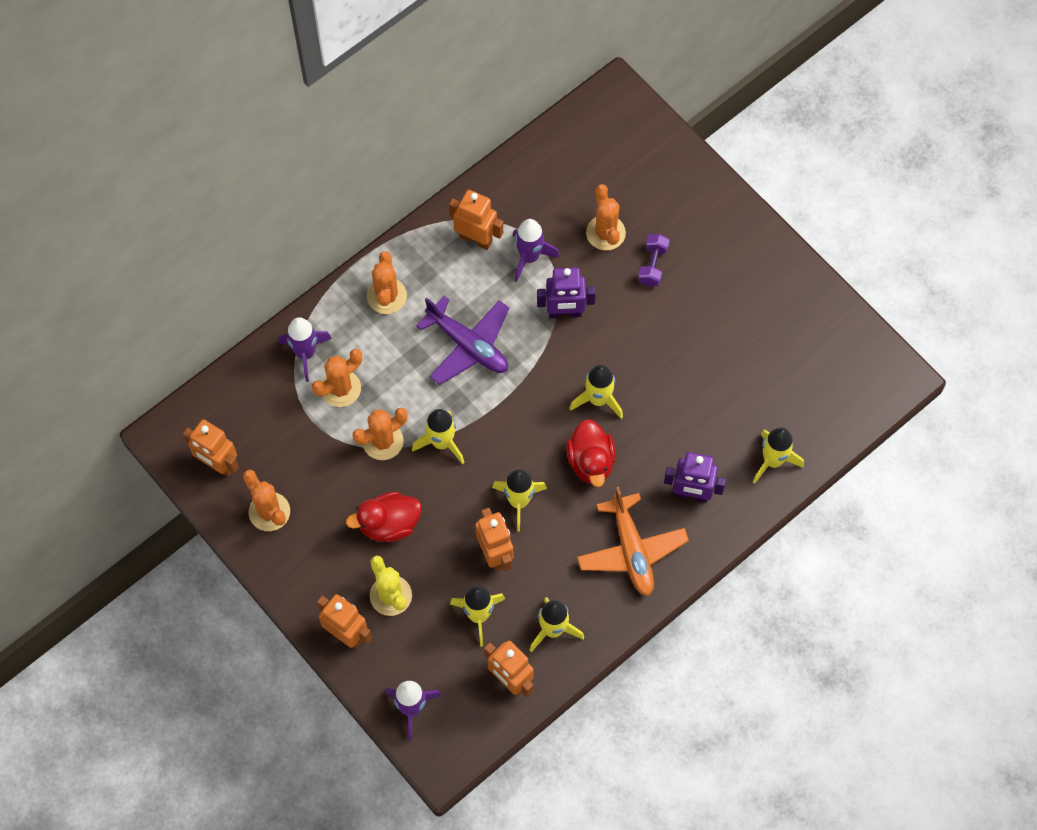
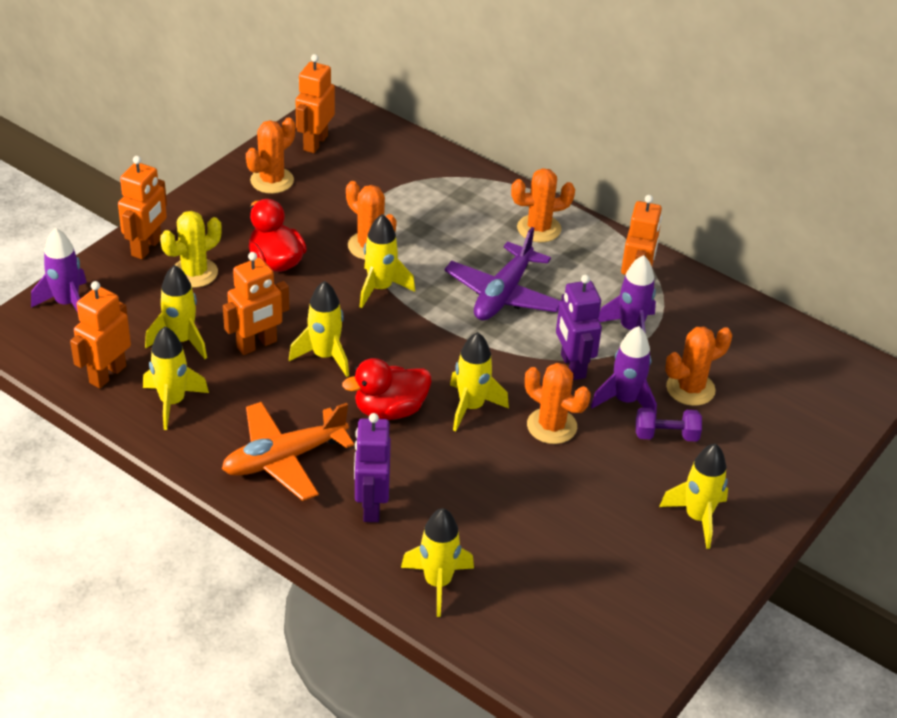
camera: 75 degrees right, 25 degrees down
purple rocket [278,317,332,382] -> purple rocket moved to [591,326,657,419]
orange cactus [312,349,362,407] -> orange cactus moved to [525,363,590,444]
none -> yellow rocket [659,443,728,549]

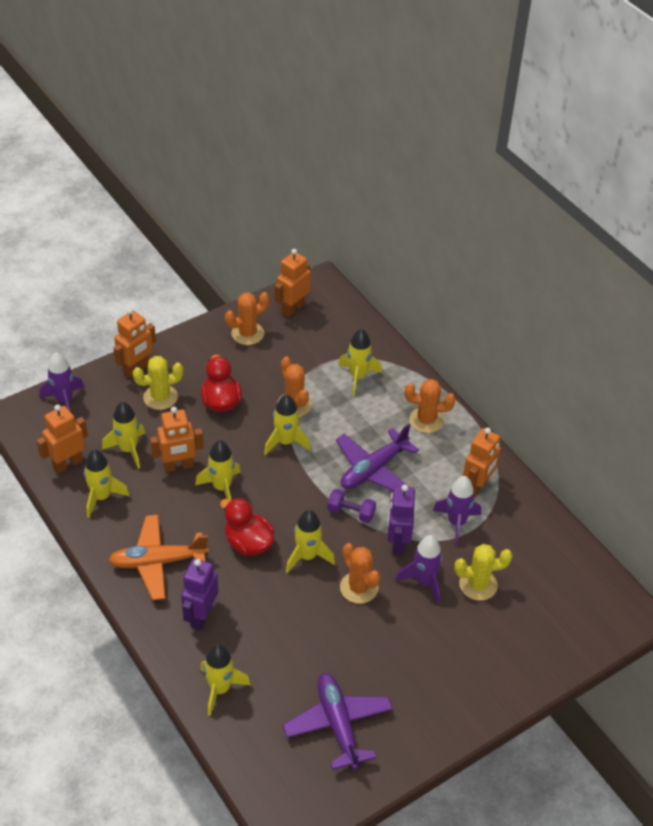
camera: 20 degrees right, 5 degrees up
red duck [342,358,432,420] -> red duck turned 45 degrees clockwise [220,498,274,556]
purple dumbbell [636,408,702,442] -> purple dumbbell moved to [327,489,376,523]
yellow rocket [659,443,728,549] -> yellow rocket moved to [338,328,382,396]
orange cactus [665,327,732,406] -> yellow cactus [454,544,513,601]
none -> purple plane [282,673,393,770]

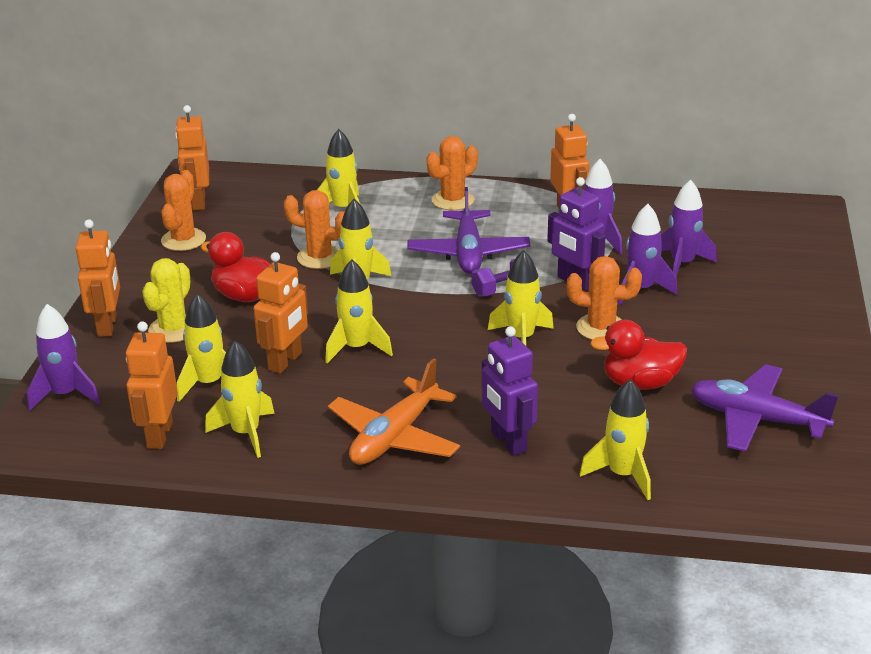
camera: 45 degrees left, 15 degrees down
red duck [220,498,274,556] -> red duck moved to [590,320,687,390]
yellow cactus [454,544,513,601] -> purple rocket [661,180,717,277]

